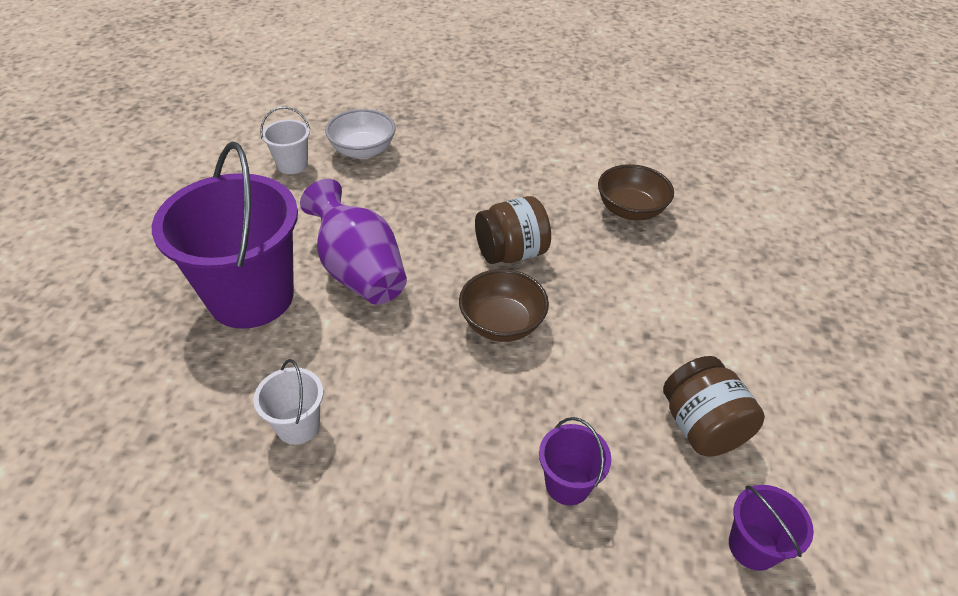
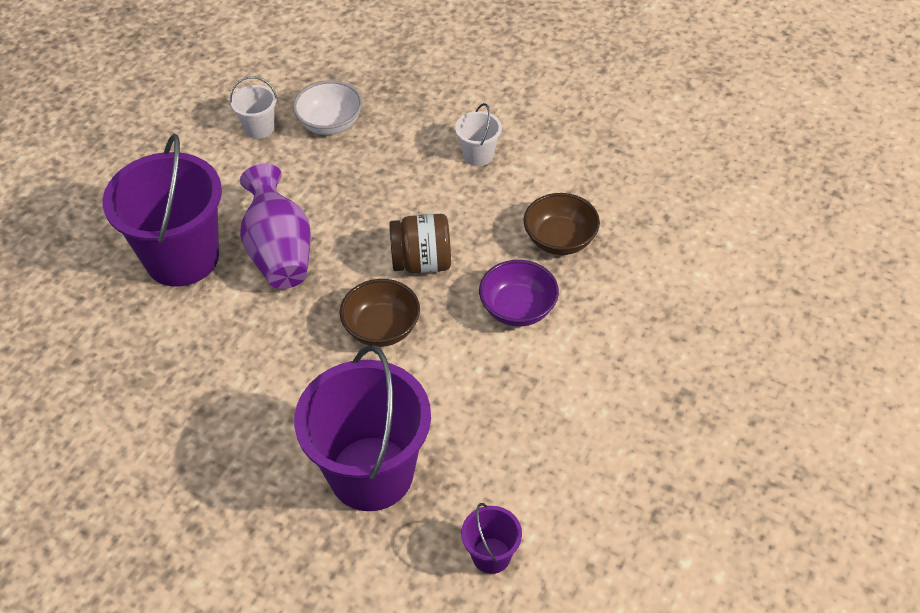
camera: 20 degrees right, 5 degrees up
white bucket [253,359,323,445] -> white bucket moved to [455,103,502,166]
purple bucket [539,417,611,505] -> purple bucket [294,345,431,511], size x2.27
brown jar [663,356,765,457] -> none
none -> purple bowl [479,260,559,327]

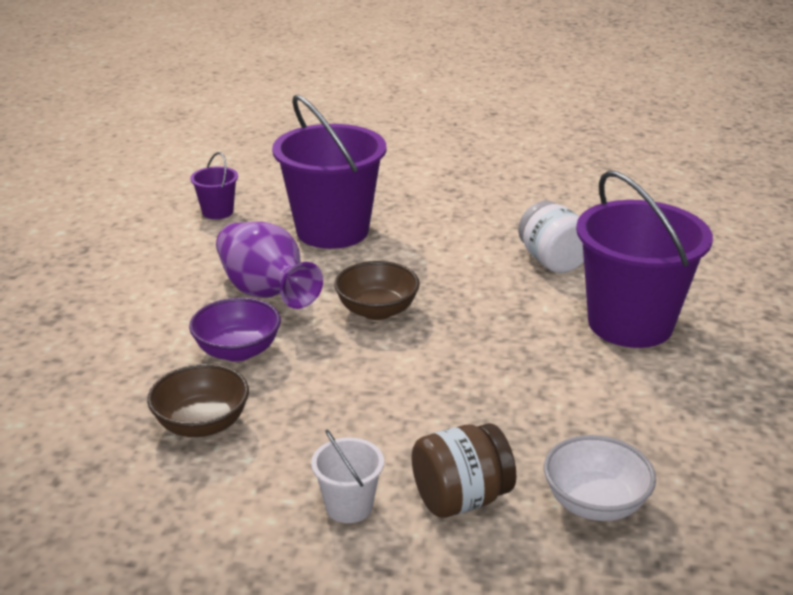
camera: 160 degrees right, 20 degrees down
white bucket [230,76,277,139] -> none
purple vase [240,164,311,289] -> purple vase moved to [216,222,323,309]
brown jar [389,214,451,273] -> brown jar moved to [412,423,516,518]
none -> white jar [518,201,584,273]

